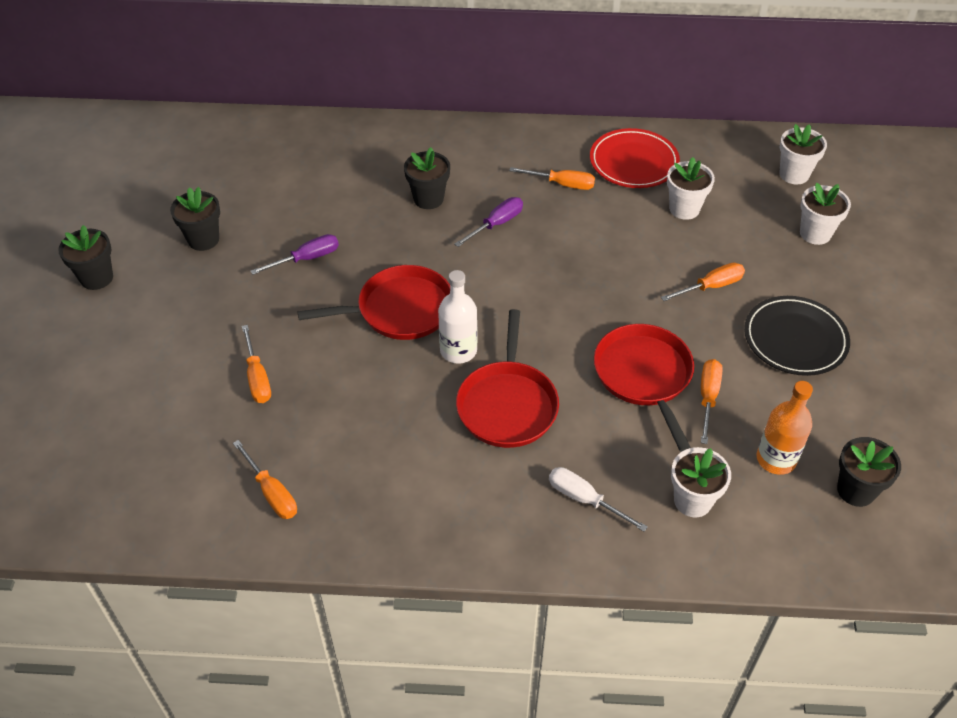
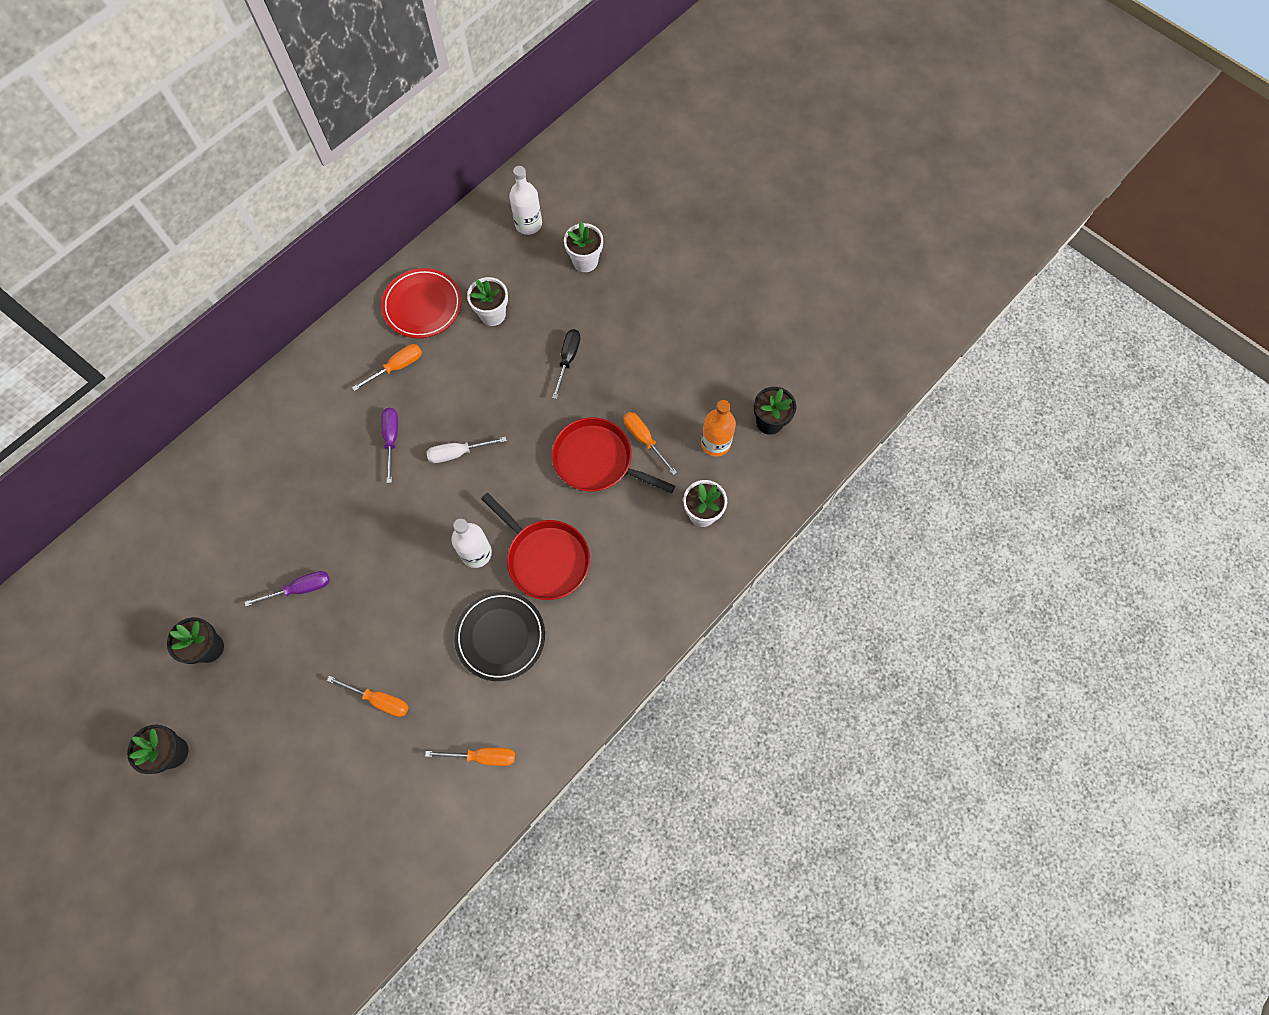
camera: 50 degrees left, 20 degrees up
purple screwdriver [251,234,339,275] -> purple screwdriver turned 60 degrees clockwise [245,571,330,607]
red pan [297,265,450,340] -> none
black flower pot [404,147,450,209] -> none
white screwdriver [549,467,648,532] -> white screwdriver moved to [427,437,507,463]
orange screwdriver [661,263,745,301] -> black screwdriver [552,329,581,399]
black plate [744,296,850,376] -> black plate moved to [454,591,545,681]
white flower pot [779,124,827,184] -> white bottle [509,166,542,235]

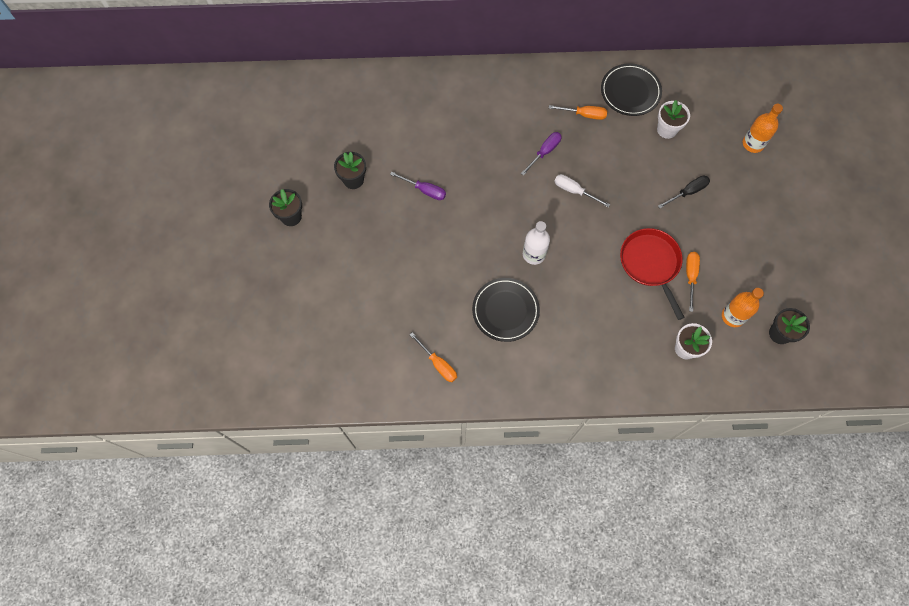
camera: 45 degrees right, 0 degrees up
orange screwdriver [327,676,409,717] -> none
red plate [381,268,462,338] -> black plate [601,63,662,116]
red pan [481,493,590,600] -> none
white bottle [509,166,542,235] -> none
white flower pot [564,222,603,272] -> orange bottle [743,104,783,153]

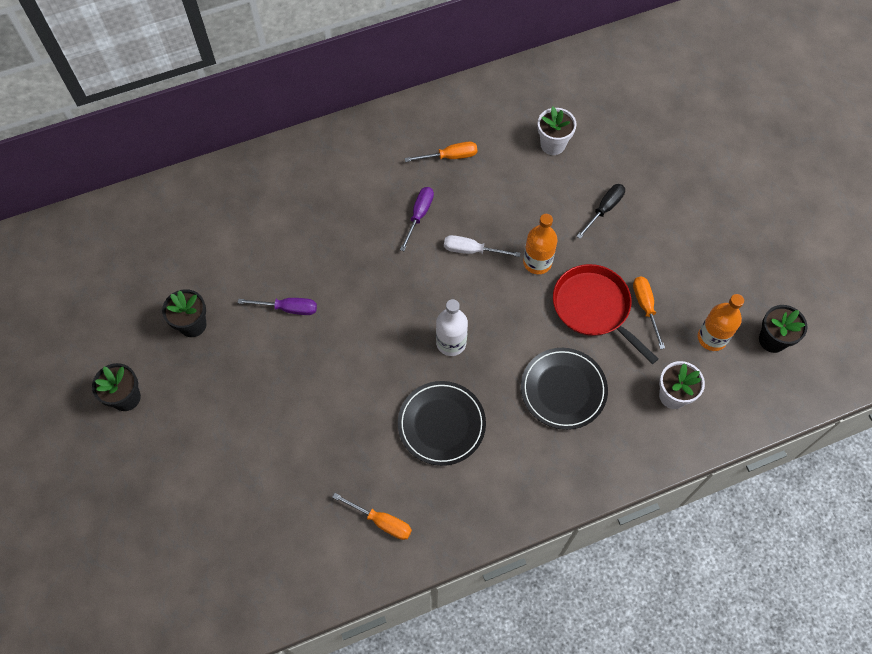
camera: 20 degrees left, 5 degrees down
black plate [601,63,662,116] -> black plate moved to [521,348,608,430]
orange bottle [743,104,783,153] -> orange bottle moved to [523,214,558,274]

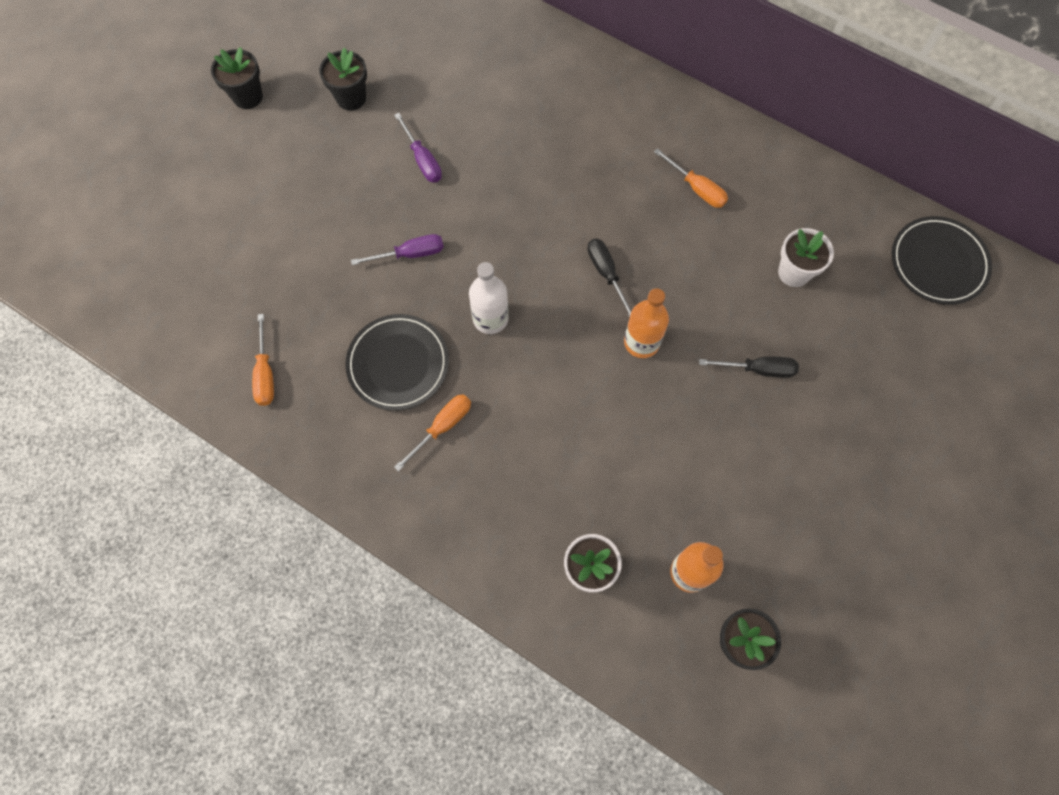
camera: 55 degrees right, 5 degrees up
purple screwdriver [400,187,434,251] -> purple screwdriver moved to [351,234,444,265]
white screwdriver [444,235,520,257] -> black screwdriver [587,239,632,317]
black plate [521,348,608,430] -> black plate moved to [892,216,992,305]
red pan [553,264,658,364] -> none
orange screwdriver [633,276,665,349] -> orange screwdriver moved to [394,394,471,471]

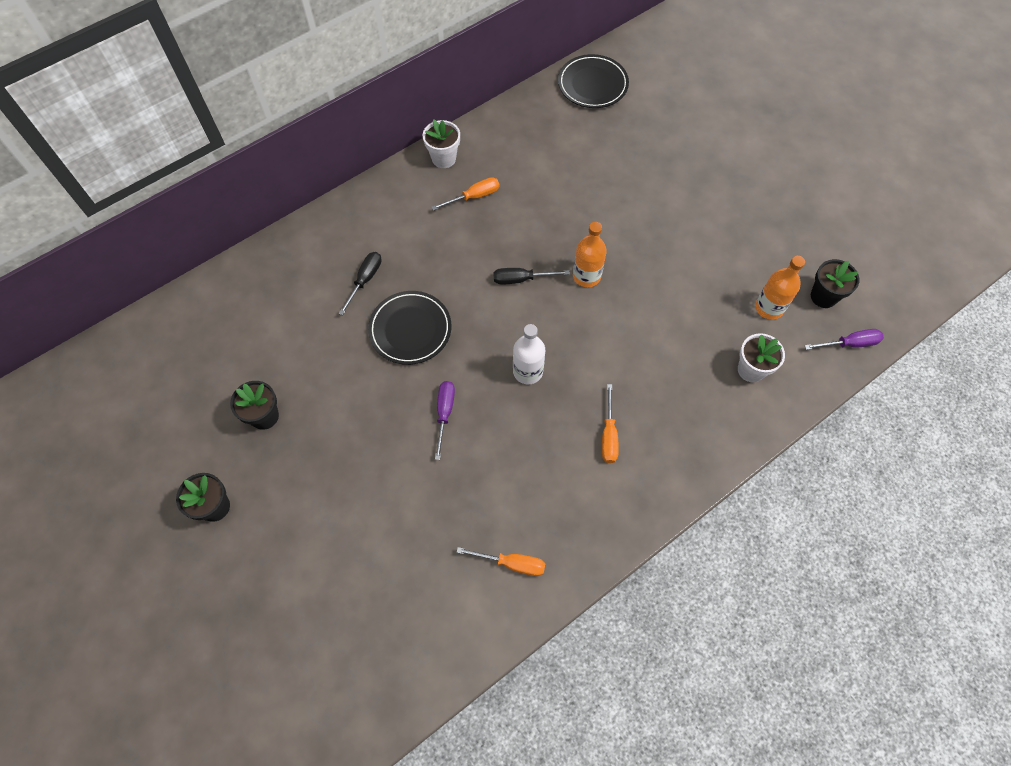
camera: 70 degrees left, 5 degrees down
black plate [345,314,449,411] -> black plate moved to [368,291,452,365]
purple screwdriver [394,113,442,183] -> purple screwdriver moved to [805,329,884,350]
orange screwdriver [394,394,471,471] -> orange screwdriver turned 150 degrees counterclockwise [602,384,619,463]
black screwdriver [699,356,799,378] -> black screwdriver moved to [338,252,381,315]
white flower pot [778,228,834,287] -> white flower pot moved to [423,119,460,168]

